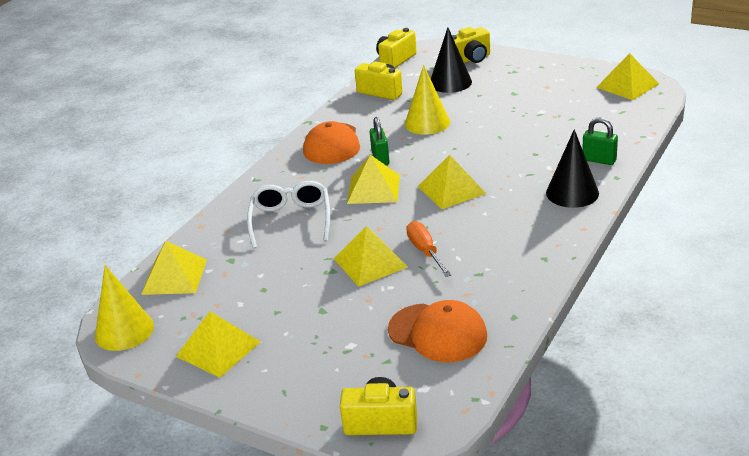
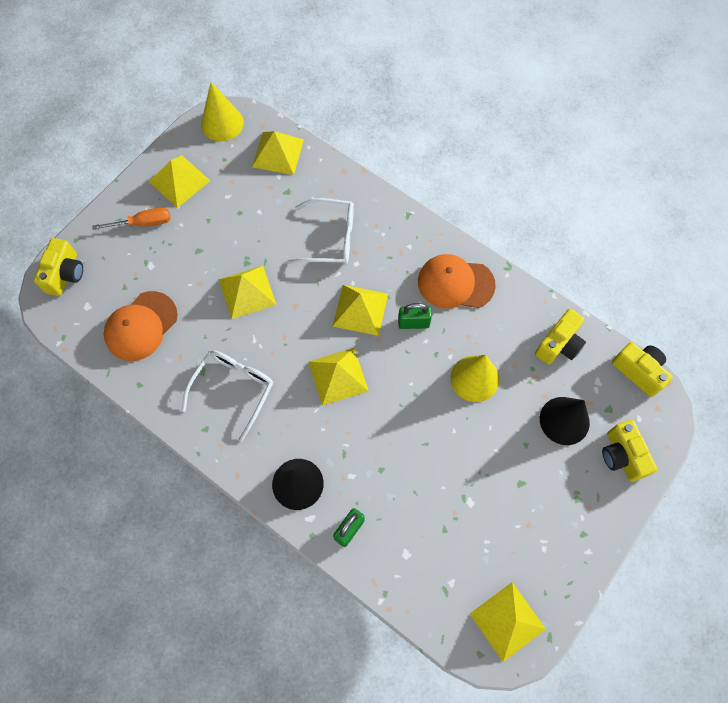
camera: 95 degrees right, 35 degrees up
orange screwdriver [406,221,451,277] -> orange screwdriver moved to [92,207,171,230]
none -> white glasses [182,350,273,441]

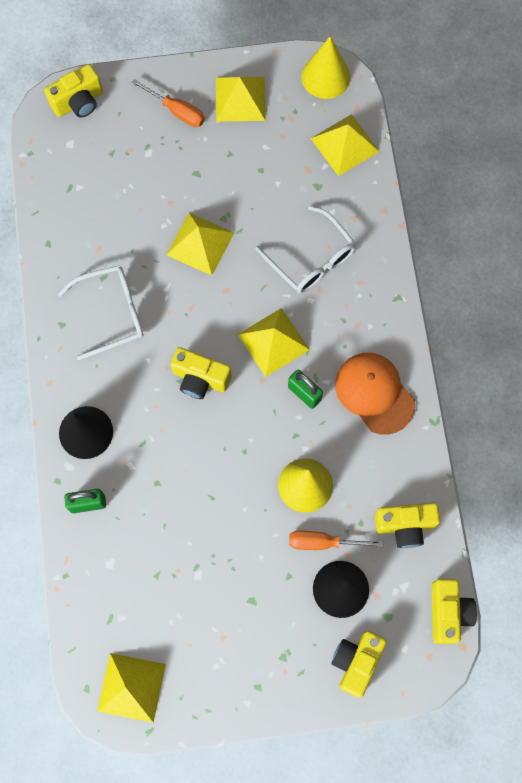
camera: 45 degrees right, 5 degrees up
orange cap [104,291,178,361] -> none
yellow pyramid [308,348,369,406] -> yellow camera [171,347,232,399]
none -> orange screwdriver [289,531,384,550]

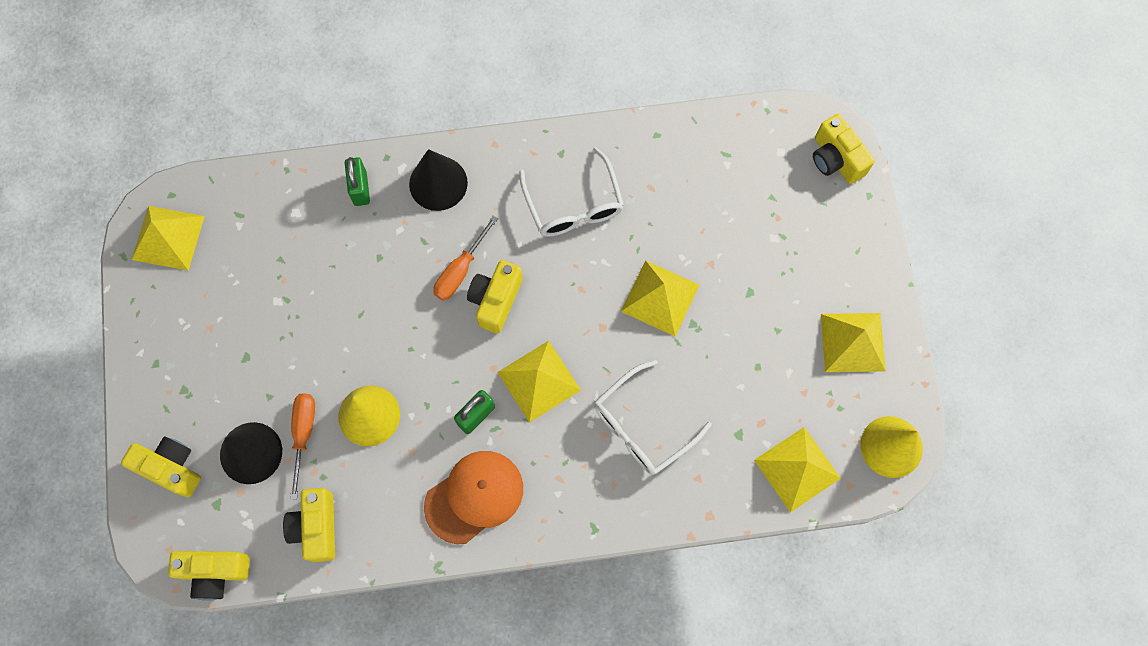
camera: 90 degrees right, 0 degrees up
orange screwdriver [131,79,205,127] -> orange screwdriver moved to [433,215,498,301]

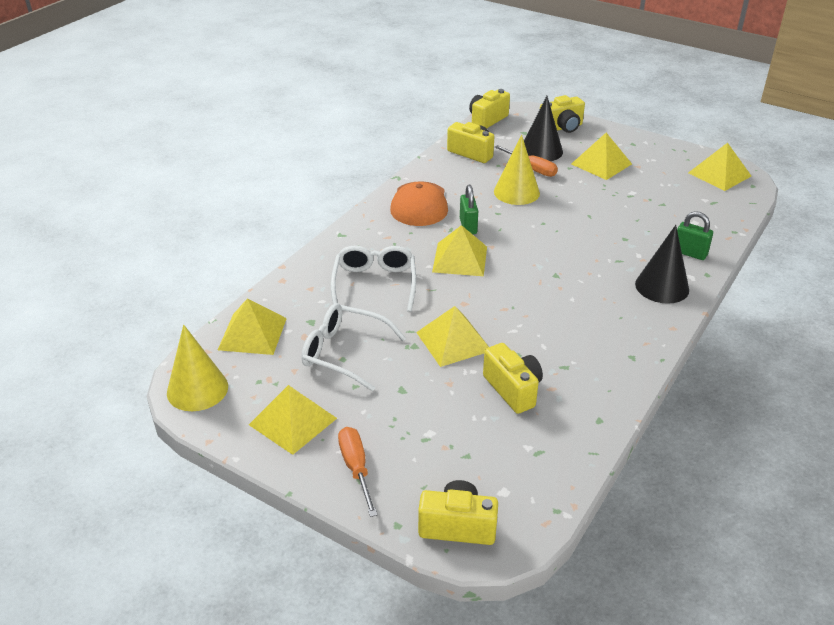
camera: 130 degrees right, 35 degrees down
orange screwdriver [433,215,498,301] -> orange screwdriver moved to [338,427,378,517]
yellow camera [467,260,523,333] -> yellow camera moved to [483,343,543,414]
white glasses [519,147,624,237] -> white glasses moved to [302,303,406,391]
none -> yellow pyramid [571,133,632,180]

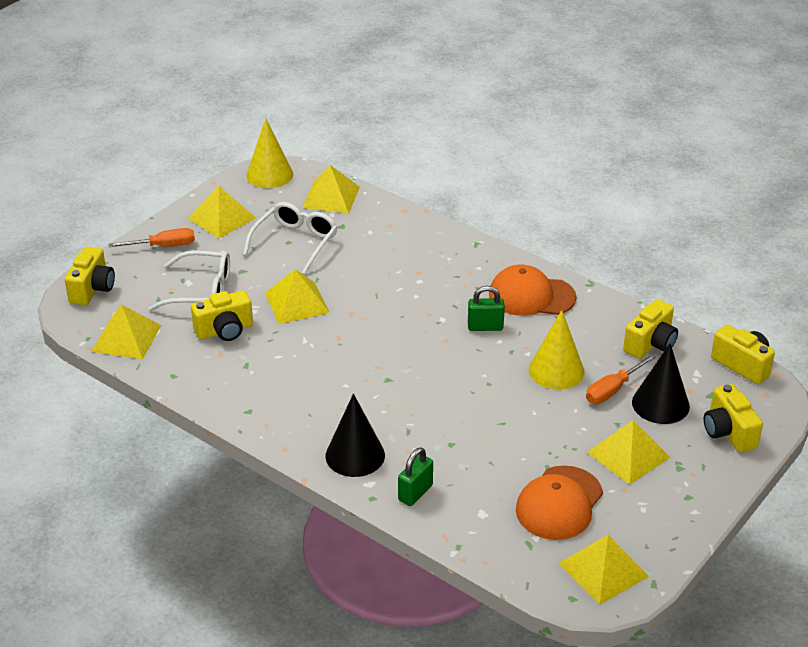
camera: 95 degrees right, 0 degrees up
white glasses [331,246,416,312] -> white glasses moved to [148,250,230,311]
yellow pyramid [432,225,487,276] -> yellow pyramid moved to [91,304,161,359]
none -> orange cap [516,465,603,540]

